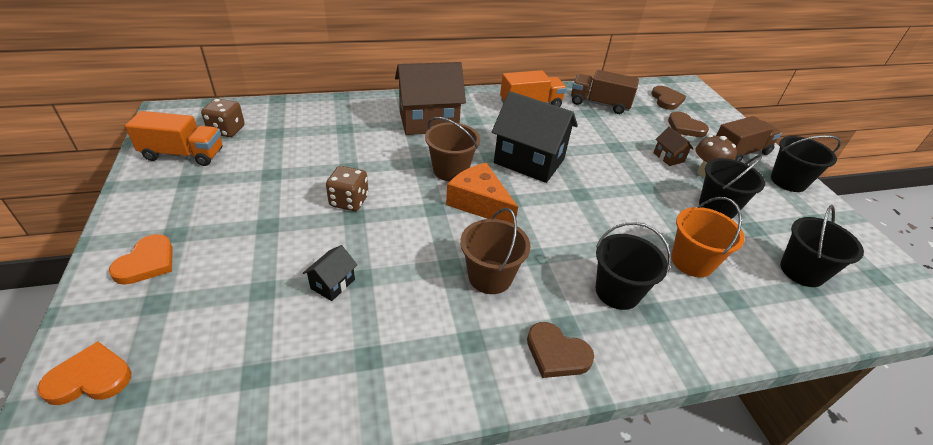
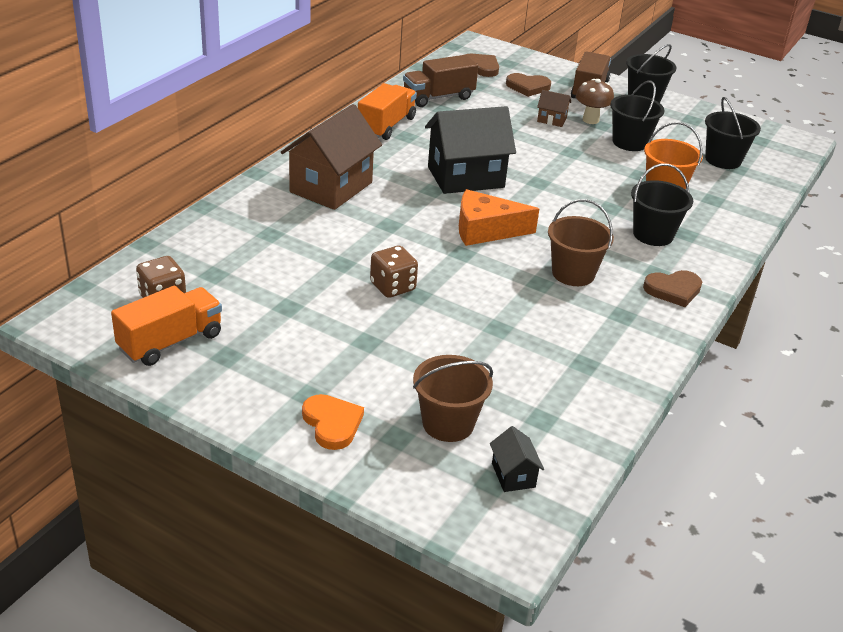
camera: 45 degrees left, 5 degrees down
orange heart [37,341,131,405] -> none
black house [303,245,357,301] -> black house moved to [490,426,544,492]
brown bucket [425,117,480,181] -> brown bucket moved to [413,355,493,442]

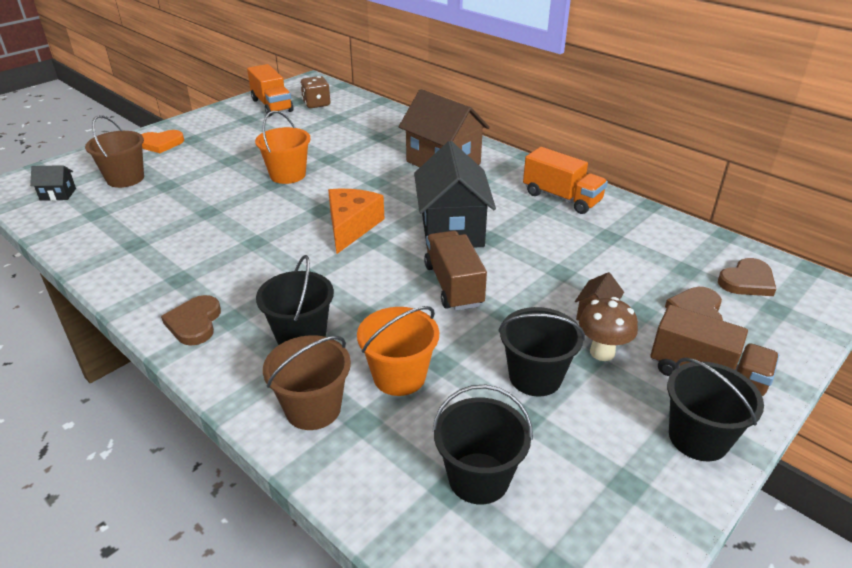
camera: 105 degrees right, 0 degrees up
brown dice [370,246,418,298] -> orange bucket [255,111,311,184]
brown truck [403,55,478,107] -> brown truck moved to [424,231,487,311]
brown bucket [548,199,614,286] -> brown bucket moved to [263,335,351,430]

